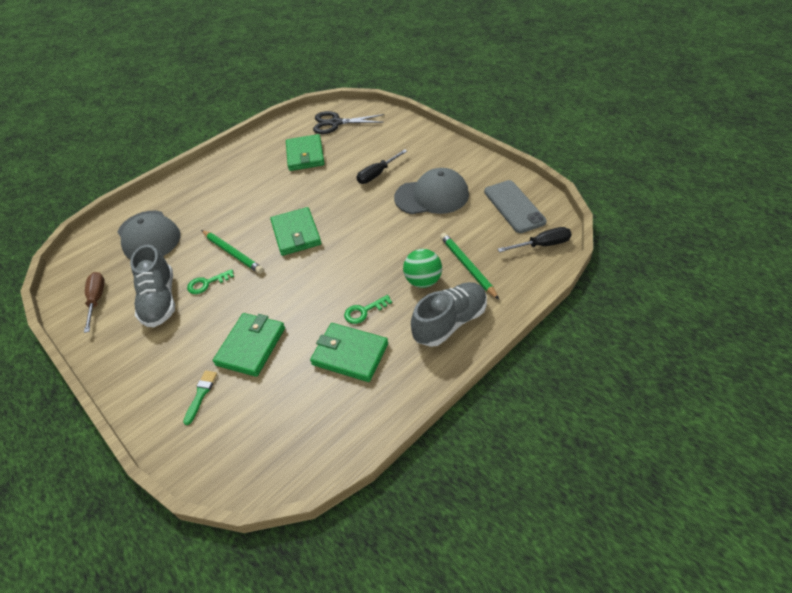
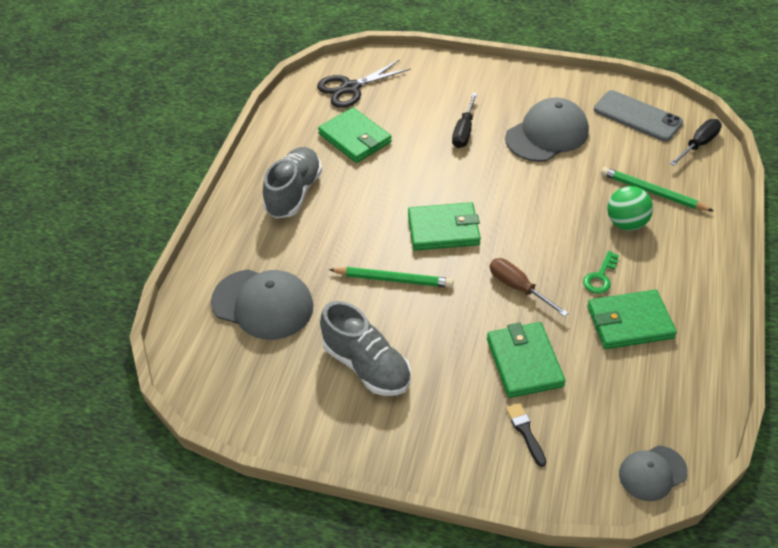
camera: 35 degrees left, 0 degrees up
brown screwdriver [84,272,105,333] -> brown screwdriver moved to [490,258,568,317]
green brush [183,371,217,425] -> black brush [506,403,546,467]
green key [187,269,234,294] -> none
green wallet [270,207,321,256] -> green wallet turned 45 degrees counterclockwise [408,202,481,251]
grey shoe [411,282,487,347] -> grey shoe moved to [263,147,322,218]
none -> grey cap [619,445,688,501]

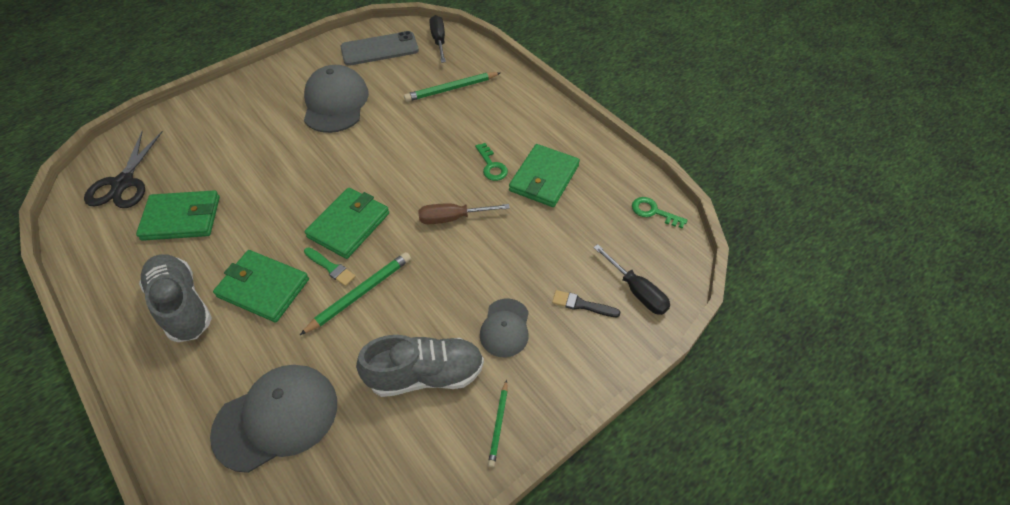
camera: 55 degrees left, 5 degrees up
black screwdriver [452,93,477,148] -> black screwdriver moved to [593,244,670,315]
green wallet [487,322,566,398] -> green wallet moved to [213,250,309,323]
green ball [607,186,653,231] -> none
grey cap [619,445,688,501] -> grey cap moved to [480,299,529,357]
none -> green brush [304,247,356,286]
none -> green pencil [488,379,508,467]
none -> green key [632,197,688,229]

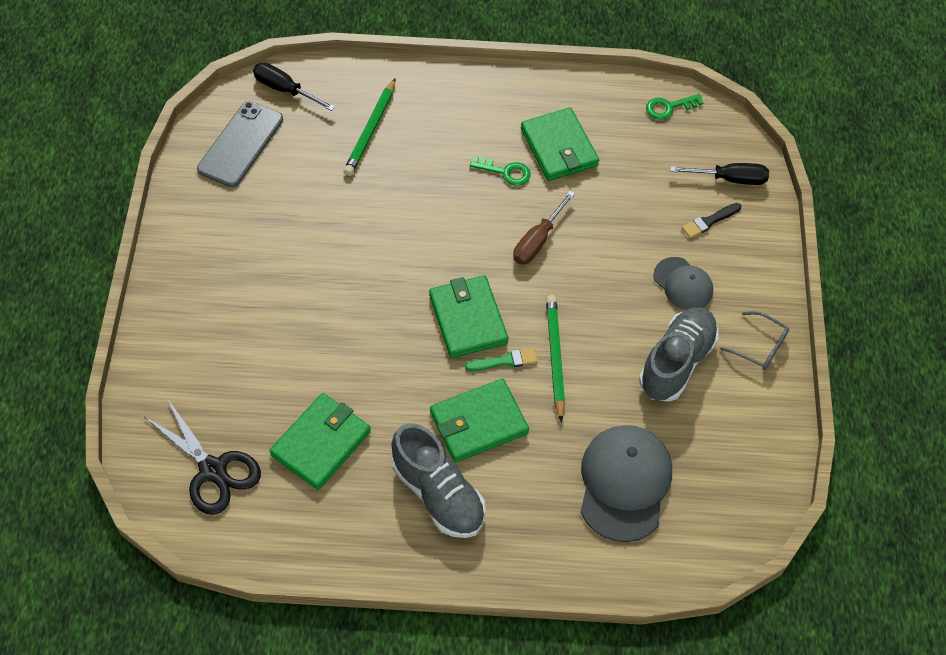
camera: 50 degrees left, 5 degrees up
grey shoe [139,254,212,342] -> grey shoe turned 135 degrees counterclockwise [392,423,486,538]
grey cap [304,65,369,133] -> none
green pencil [488,379,508,467] -> grey glasses [720,311,789,370]

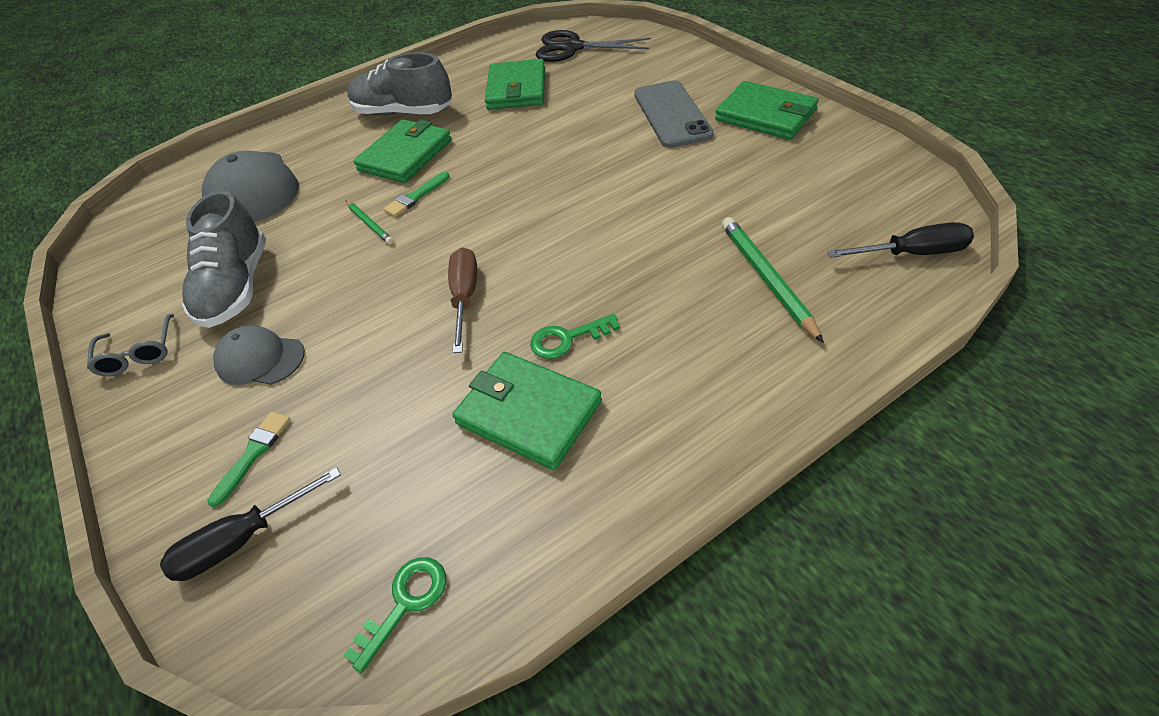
camera: 150 degrees right, 10 degrees down
grey phone [197,101,283,187] -> grey phone moved to [634,80,714,148]
green wallet [429,275,508,358] -> green wallet moved to [715,81,819,140]
green pencil [546,295,565,422] -> green pencil [345,200,394,244], size x0.59
black brush [682,203,741,238] -> green brush [207,412,291,507]
grey glasses [720,311,789,370] -> grey glasses turned 105 degrees counterclockwise [87,314,174,376]

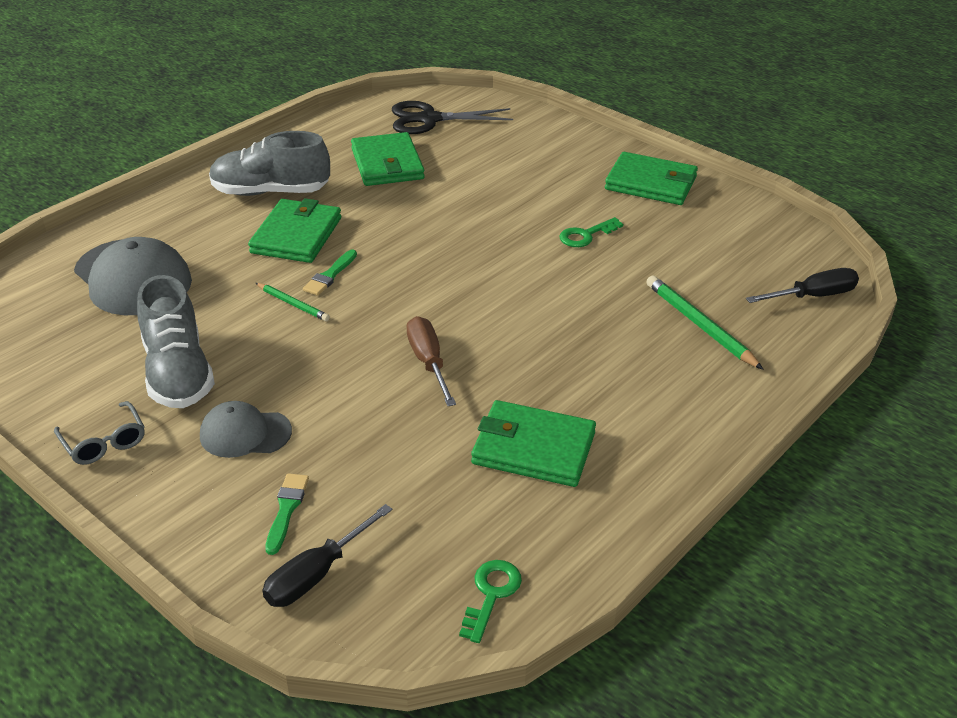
camera: 20 degrees left, 10 degrees down
green key [530,314,620,359] -> green key moved to [559,217,623,247]
grey phone [634,80,714,148] -> none

